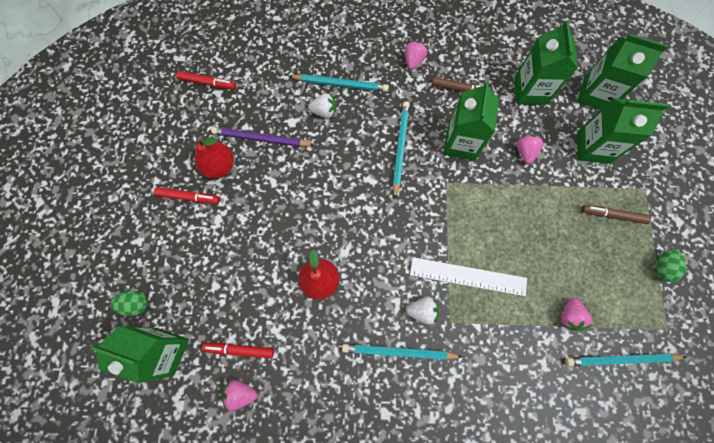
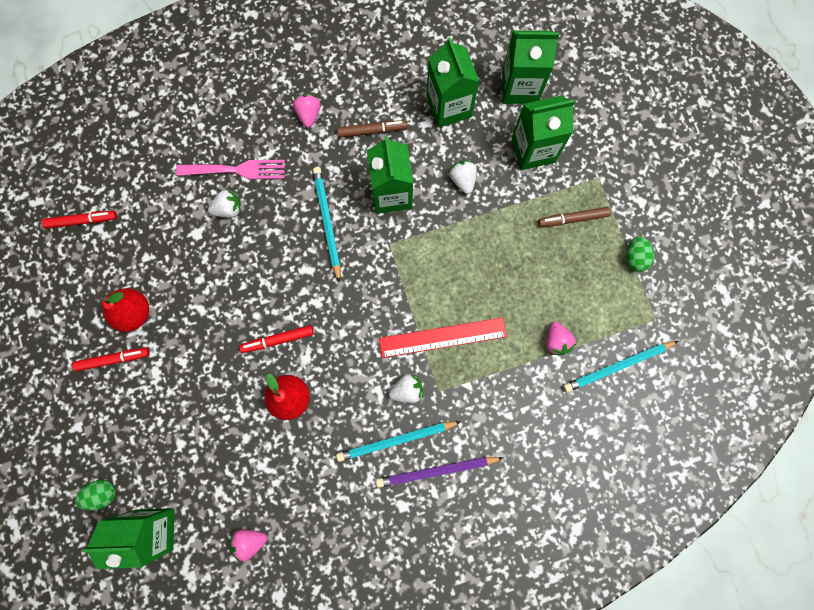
camera: 20 degrees left, 5 degrees up
red marker [202,343,274,358] -> red marker moved to [239,325,314,353]
purple pencil [211,127,314,147] -> purple pencil moved to [376,457,503,488]
turquoise pencil [289,74,389,92] -> pink fork [176,160,285,179]
white ruler [410,257,527,296] -> red ruler [379,317,507,358]
pink strawberry [517,134,543,164] -> white strawberry [449,161,477,194]

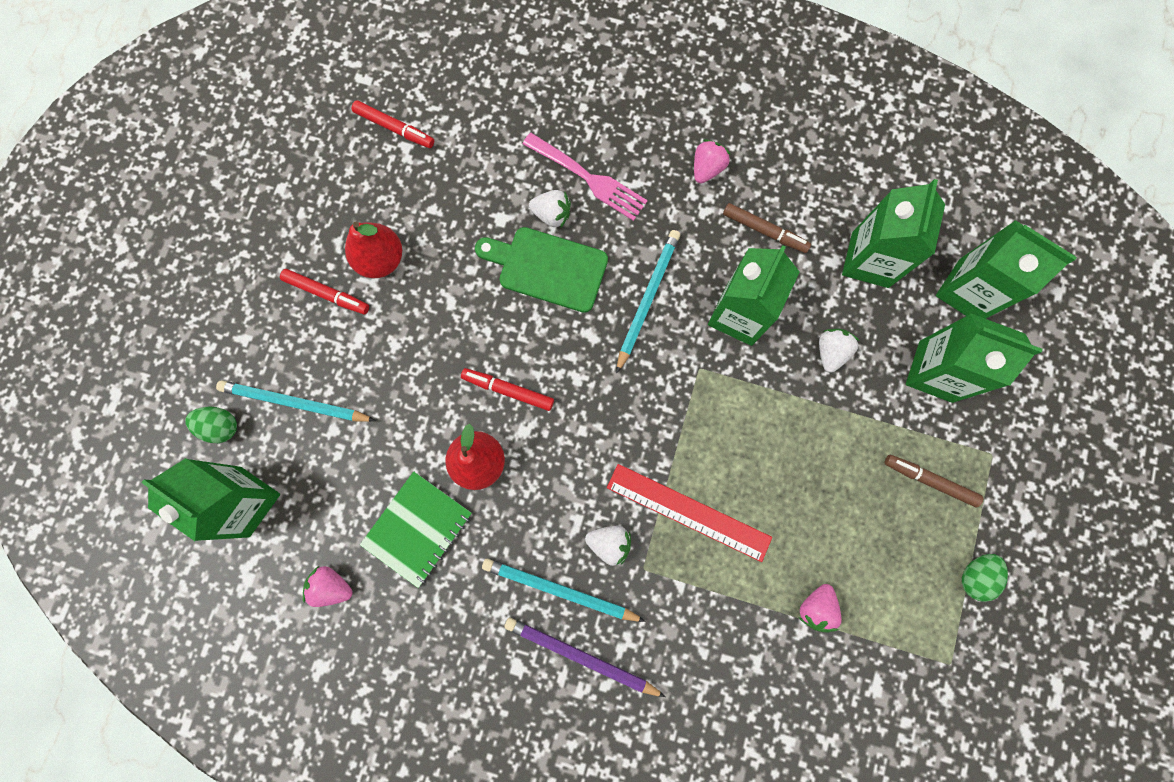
camera: 35 degrees right, 0 degrees up
turquoise pencil [563,341,678,392] -> turquoise pencil moved to [216,380,376,422]
none -> green notebook [360,471,472,588]
none -> green cutting board [475,227,608,313]

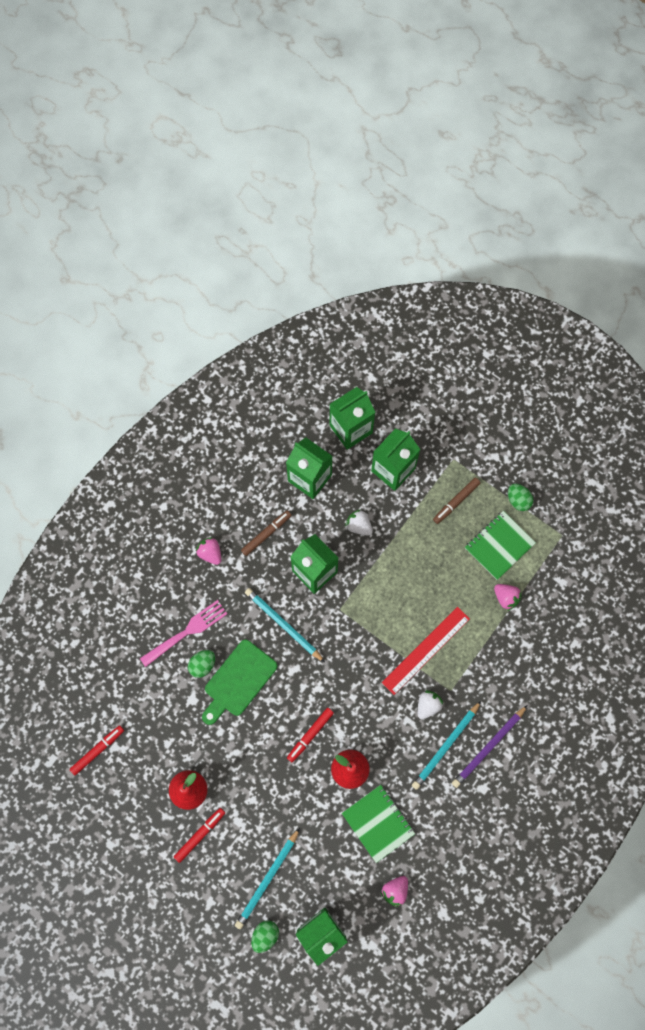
camera: 70 degrees left, 5 degrees down
white strawberry [529,190,571,227] -> green egg [188,650,215,678]
none -> green notebook [465,511,536,580]

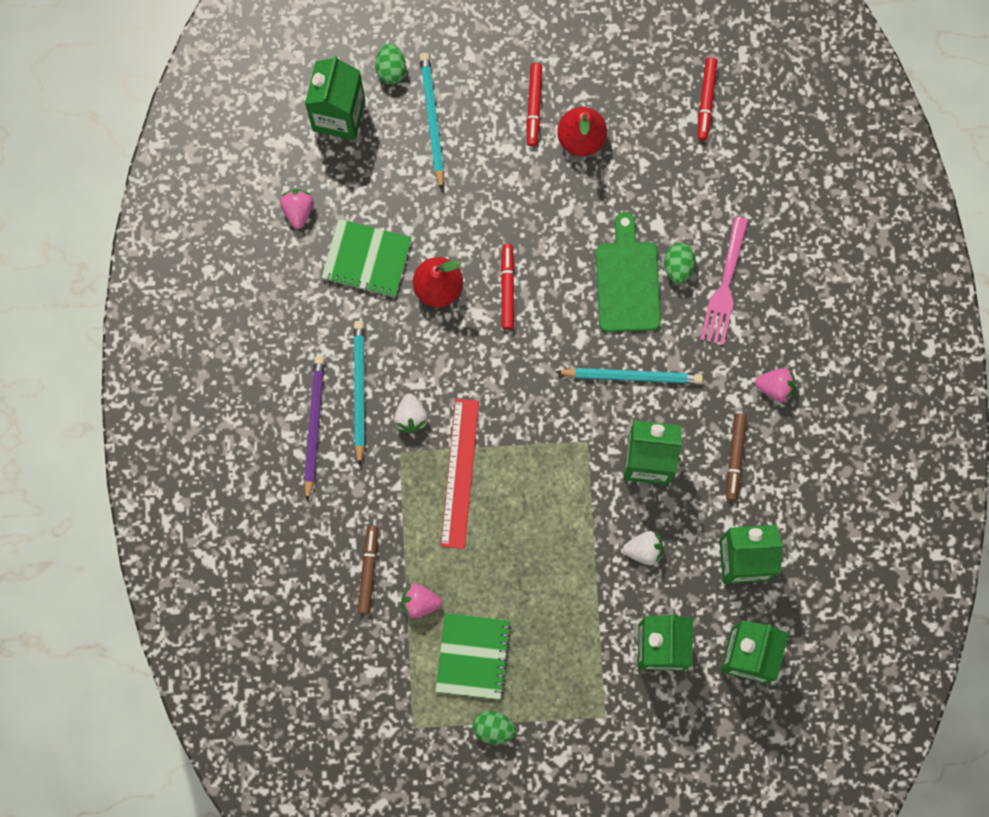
camera: 140 degrees right, 5 degrees up
brown marker [433,477,481,524] -> brown marker moved to [358,526,378,614]

